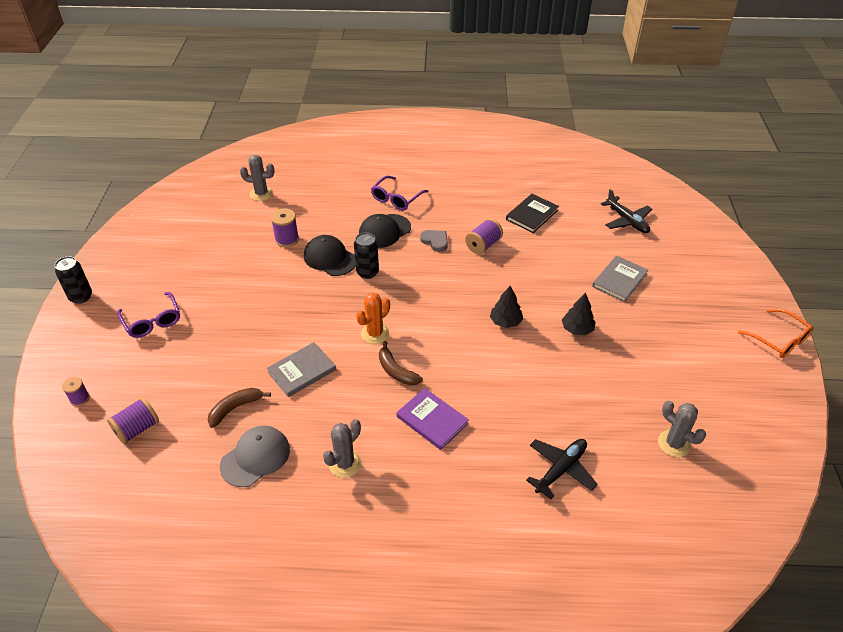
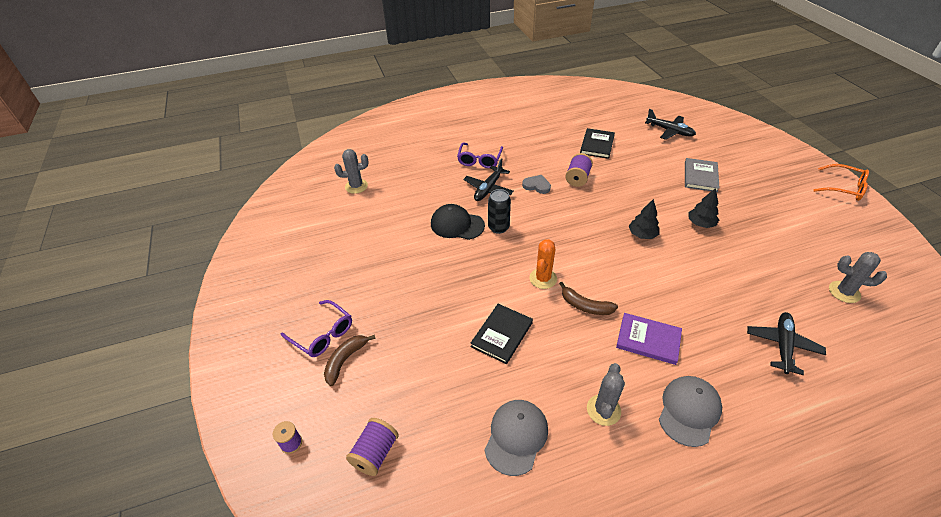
camera: 20 degrees left, 0 degrees up
black can [55,256,92,304] -> none
brown banana [208,388,271,428] -> brown banana moved to [324,335,376,386]
grey book [267,342,336,397] -> black book [470,304,533,364]
purple spool [271,208,299,247] -> none
black cap [359,214,411,248] -> black plane [463,158,514,201]
none -> grey cap [659,376,722,447]

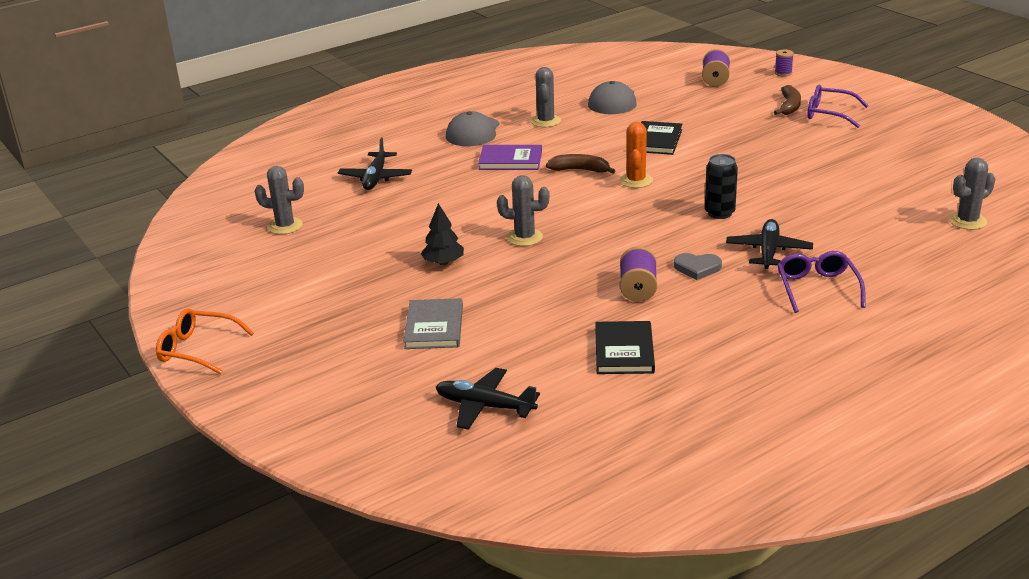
camera: 165 degrees right, 15 degrees down
black cap [431,204,485,240] -> none
black tree [629,199,659,239] -> grey cactus [497,175,550,246]

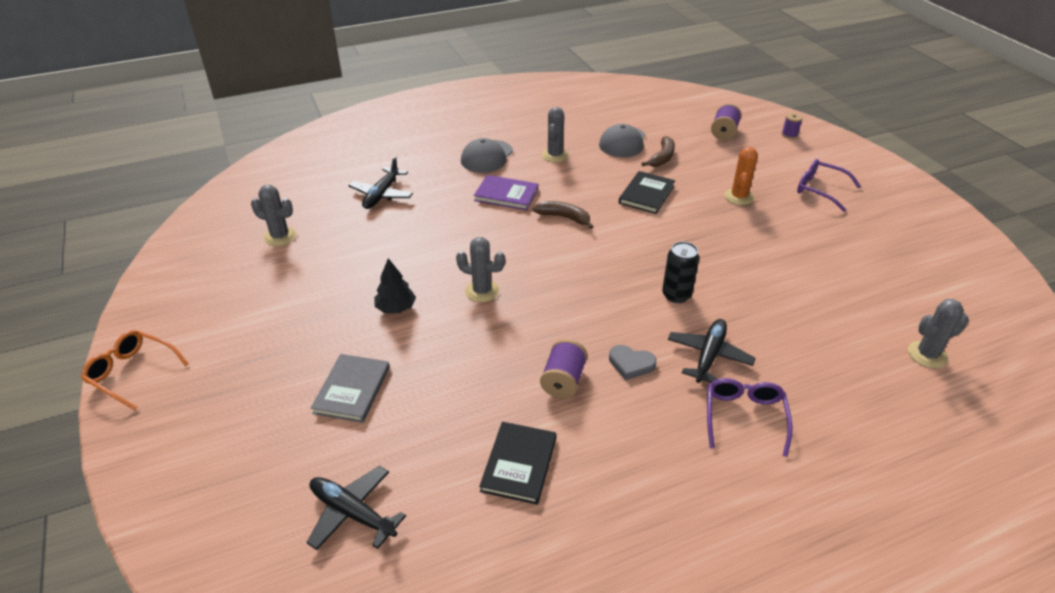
camera: 10 degrees right, 10 degrees up
orange cactus [620,122,653,188] -> orange cactus moved to [724,147,758,205]
brown banana [774,85,801,115] -> brown banana moved to [641,136,675,167]

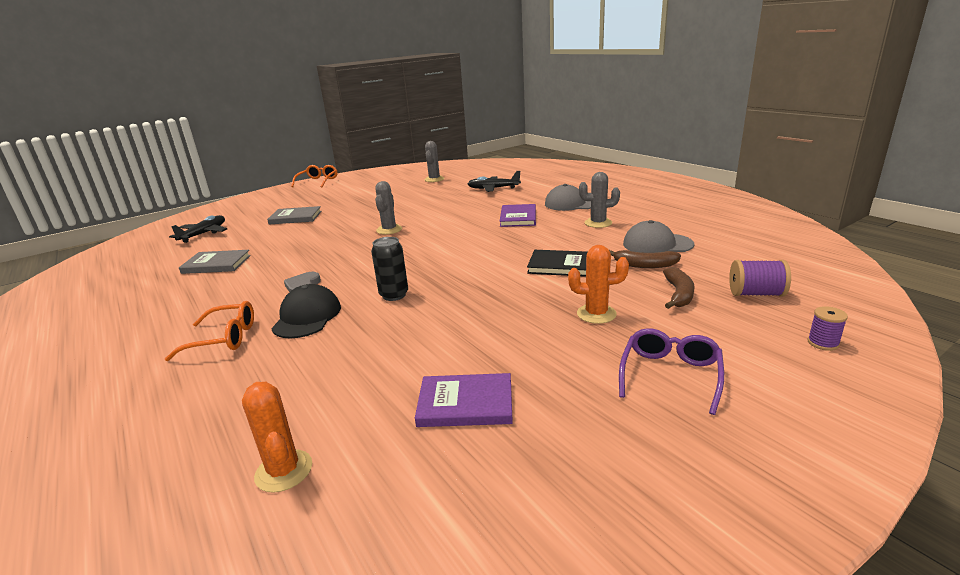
camera: 80 degrees right, 15 degrees down
black tree [374,258,416,313] -> none
black book [479,422,557,505] -> grey book [179,250,251,274]
brown banana [532,201,594,229] -> brown banana moved to [663,267,695,309]
purple spool [540,339,587,398] -> none
black plane [668,319,756,383] -> black cap [271,284,341,339]
purple glasses [707,378,793,457] -> orange glasses [165,301,254,361]
grey cactus [908,299,969,368] -> orange cactus [242,382,312,493]
none -> purple book [415,373,513,427]

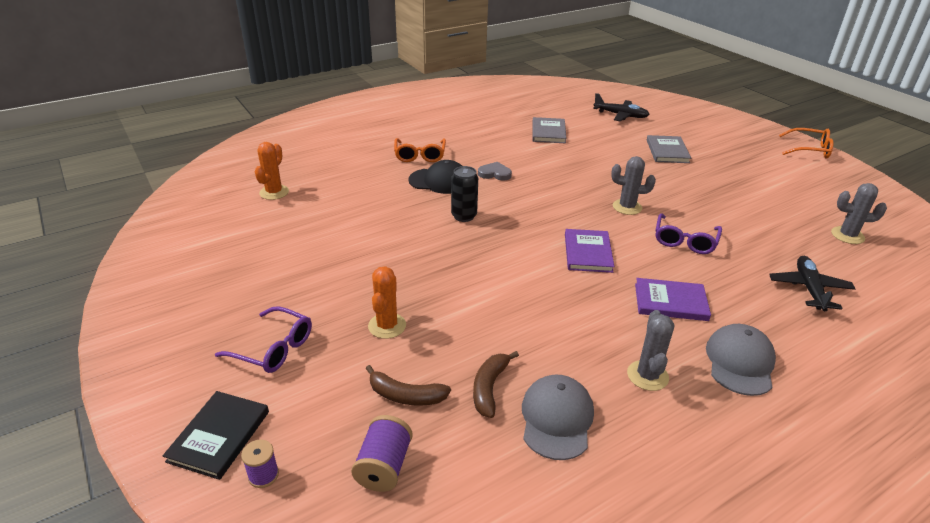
camera: 90 degrees right, 10 degrees up
orange cactus [242,382,312,493] -> orange cactus turned 45 degrees counterclockwise [255,142,289,200]
purple book [415,373,513,427] -> purple book moved to [565,229,615,273]
black book [527,250,587,277] -> black book moved to [163,391,269,480]
none -> purple glasses [655,213,722,254]

